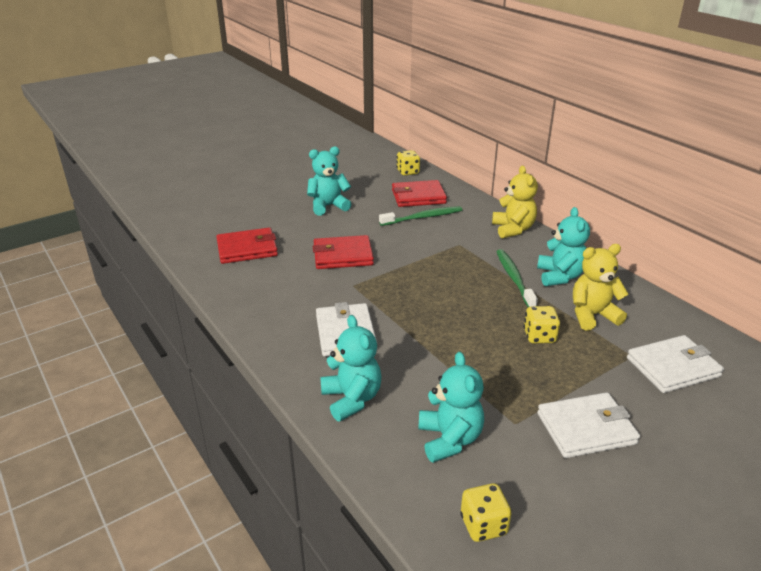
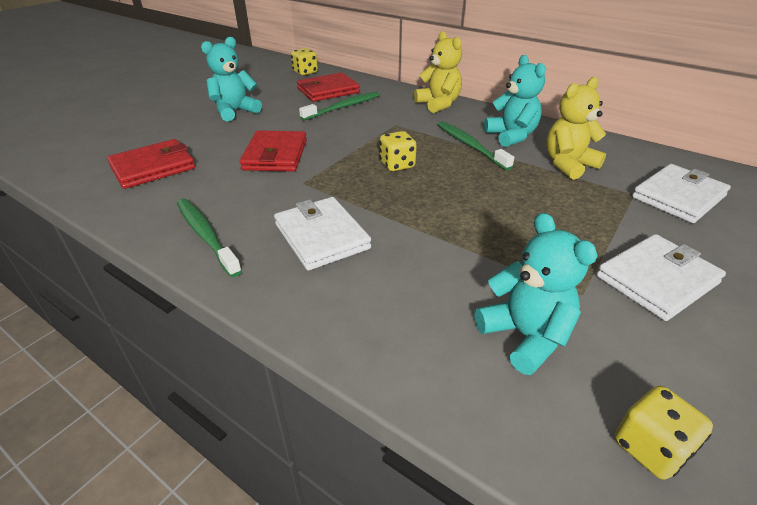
camera: 20 degrees left, 5 degrees up
red wallet [313,235,374,269] -> red wallet turned 60 degrees counterclockwise [239,130,307,171]
turquoise teddy bear [320,315,381,421] -> none
yellow dice [524,306,560,344] -> yellow dice moved to [379,131,417,171]
none -> green toothbrush [177,199,242,277]

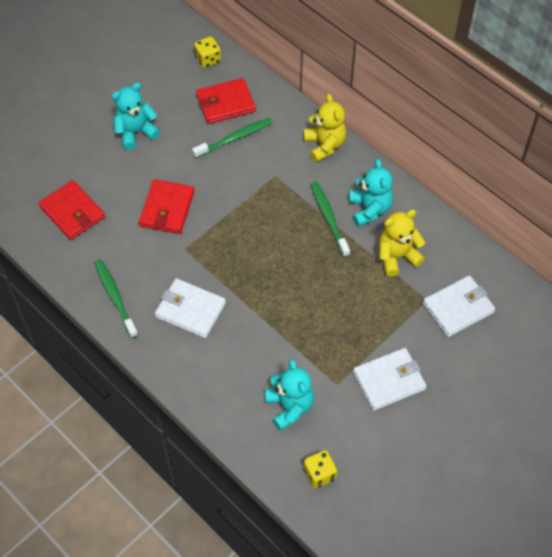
camera: 10 degrees right, 20 degrees up
red wallet [107,139,195,189] -> red wallet turned 75 degrees clockwise [39,180,105,240]
white wallet [274,197,371,270] -> white wallet turned 45 degrees counterclockwise [155,278,226,338]
yellow dice [379,131,417,171] -> none

